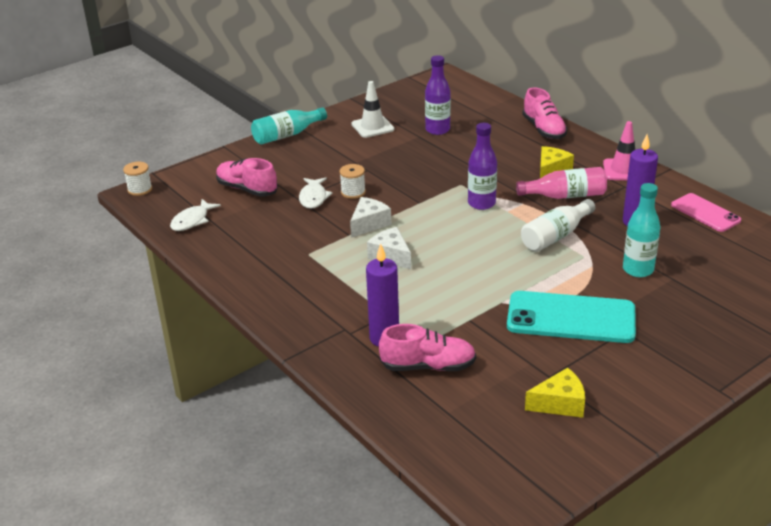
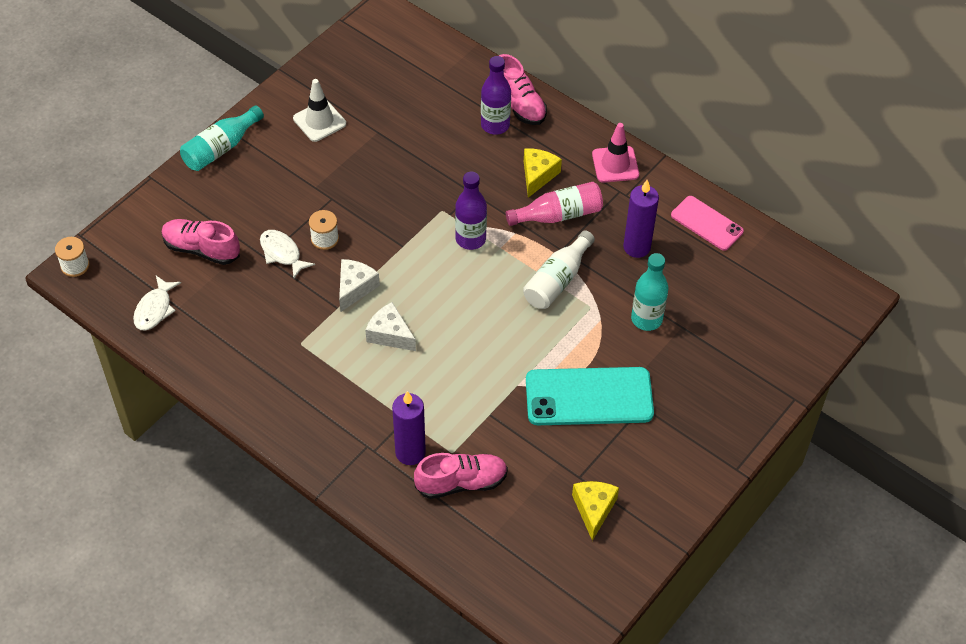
camera: 15 degrees left, 20 degrees up
white fish [299,177,333,209] -> white fish turned 150 degrees clockwise [260,230,315,278]
purple bottle [425,55,451,135] -> purple bottle moved to [481,56,511,134]
yellow cheese [525,368,585,418] -> yellow cheese turned 60 degrees counterclockwise [572,481,619,541]

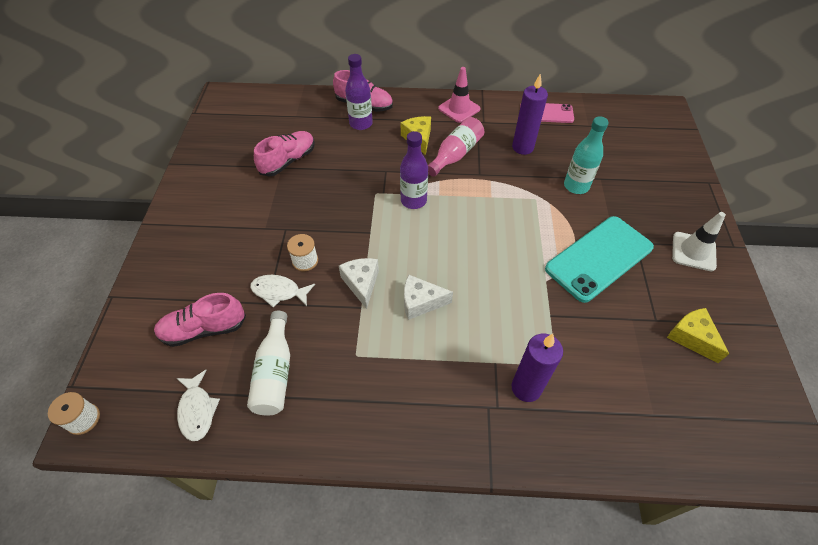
camera: 35 degrees left, 0 degrees up
turquoise bottle [180,105,264,171] -> none
white traffic cone [293,79,346,142] -> white traffic cone moved to [672,212,726,271]
pink shoe [414,453,508,499] -> pink shoe moved to [254,131,315,176]
white bottle [523,230,595,309] -> white bottle moved to [247,311,290,415]

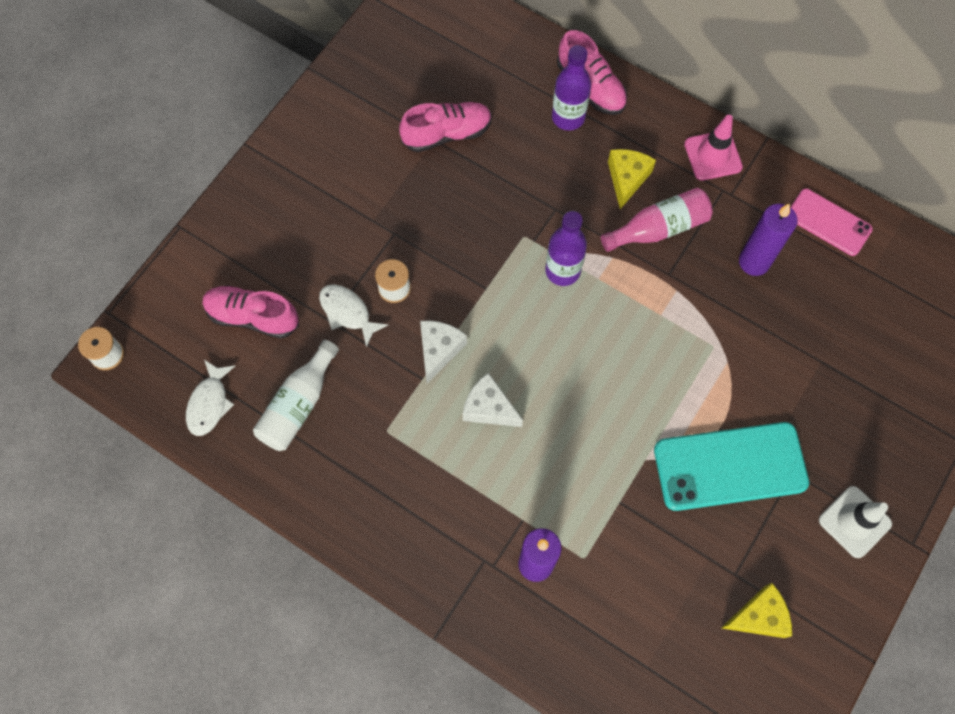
camera: 30 degrees right, 15 degrees up
turquoise bottle [564,116,609,194] -> none
yellow cheese [667,308,729,363] -> yellow cheese turned 75 degrees clockwise [721,583,792,638]

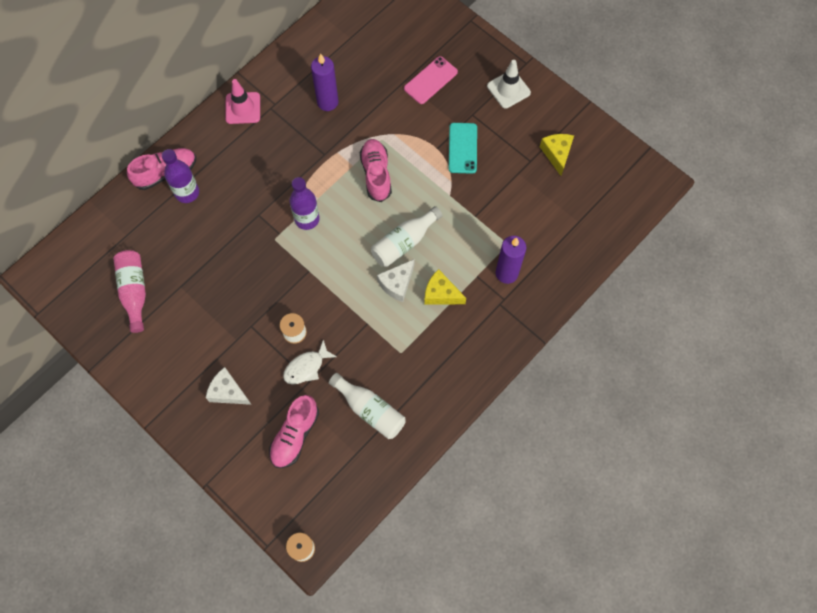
camera: 80 degrees left, 0 degrees up
white fish [186,360,235,436] -> none
pink shoe [399,102,492,152] -> pink shoe moved to [360,139,392,202]
white cheese [420,321,467,384] -> white cheese moved to [206,367,252,405]
pink bottle [601,188,713,252] -> pink bottle moved to [113,250,146,333]
yellow cheese [608,149,656,209] -> yellow cheese moved to [424,269,466,305]
turquoise phone [654,422,809,511] -> turquoise phone [449,123,477,174], size x0.60
pink phone [791,189,873,256] -> pink phone moved to [404,56,458,104]
none -> white bottle [371,206,443,267]

